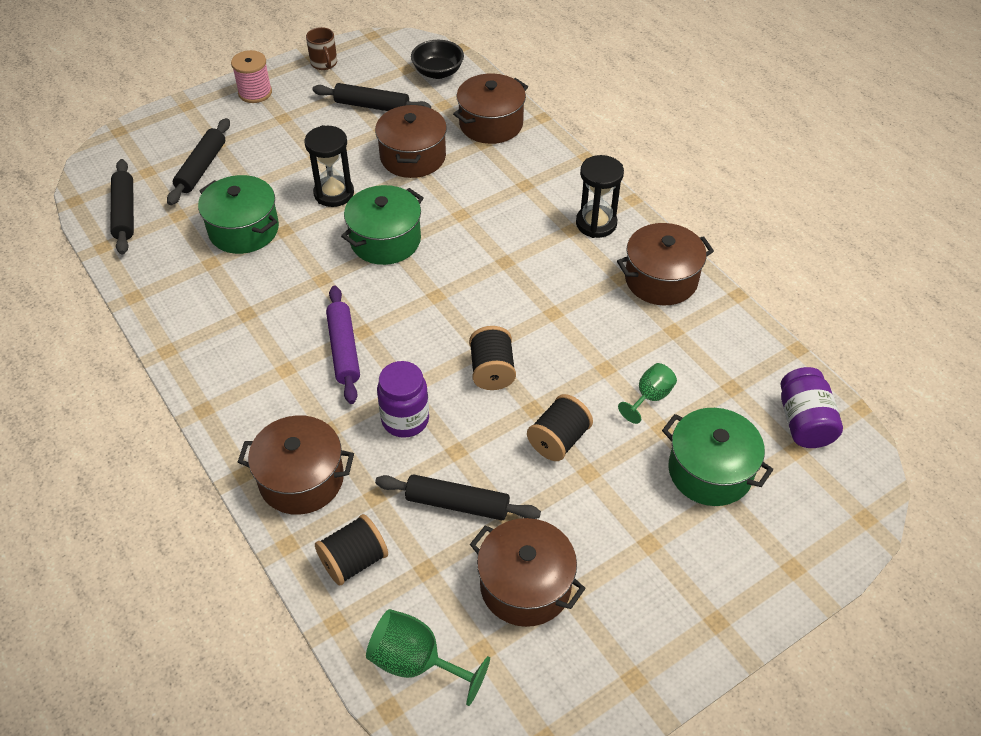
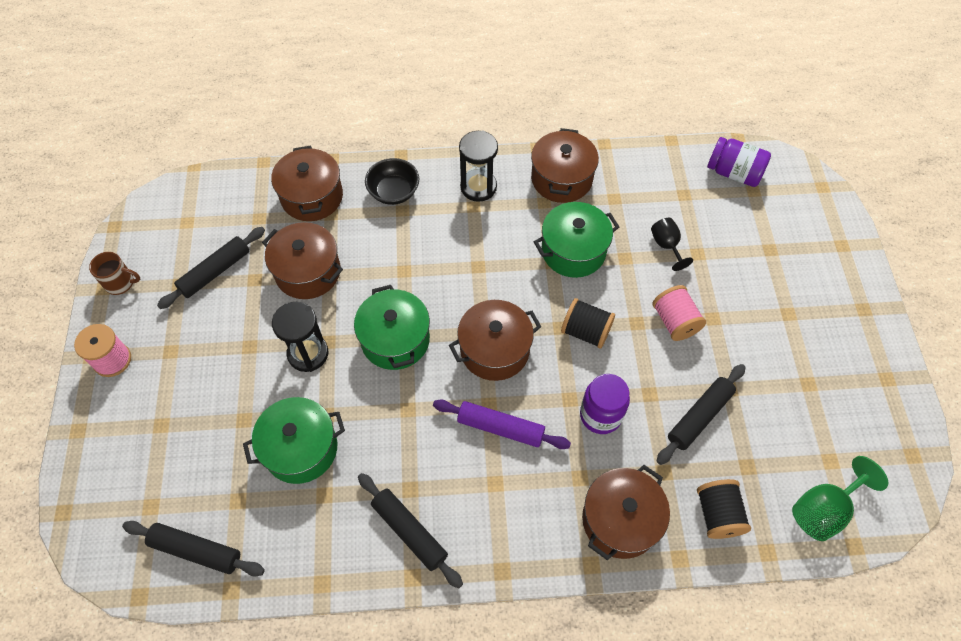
camera: 60 degrees left, 10 degrees up
black rolling pin [167,118,230,205] -> black rolling pin moved to [358,473,463,588]
black bowl [411,40,464,79] -> black bowl moved to [365,158,419,205]
brown pot [470,518,586,627] -> brown pot moved to [449,300,541,381]
black spool [527,394,593,461] -> pink spool [652,285,706,341]
green goblet [618,363,677,424] -> black goblet [651,218,693,271]
green pot [662,408,773,506] -> green pot moved to [534,202,619,278]

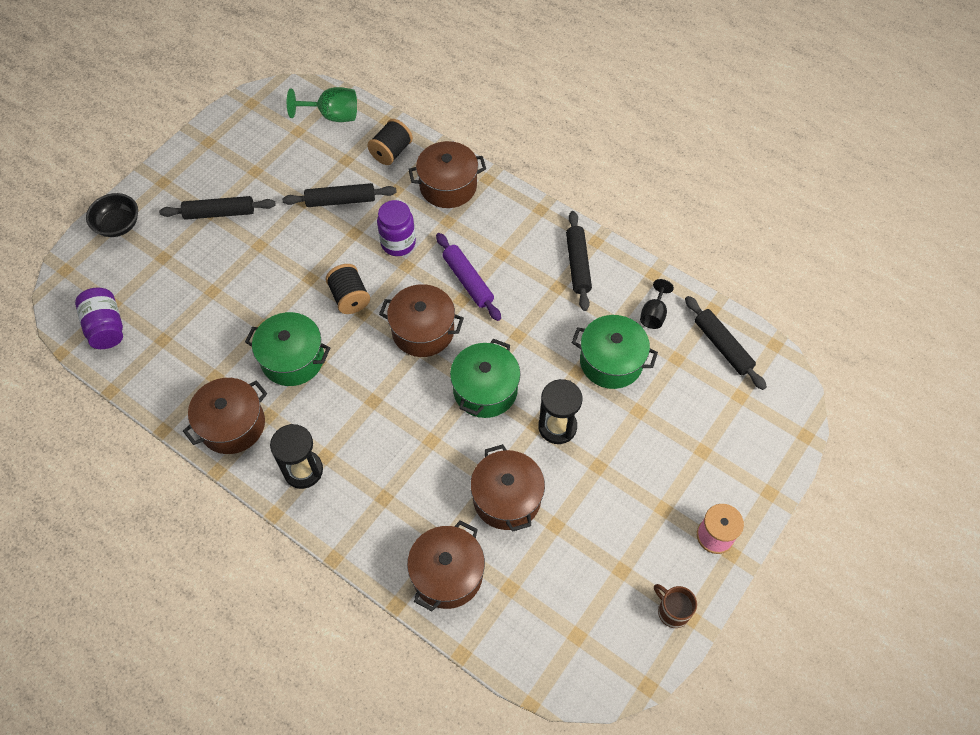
camera: 140 degrees left, 0 degrees up
black rolling pin [157,227,265,309] -> black rolling pin moved to [159,196,276,220]
black bowl [365,158,419,205] -> black bowl moved to [86,193,138,237]
black goblet [651,218,693,271] -> black goblet moved to [640,279,674,329]
pink spool [652,285,706,341] -> none

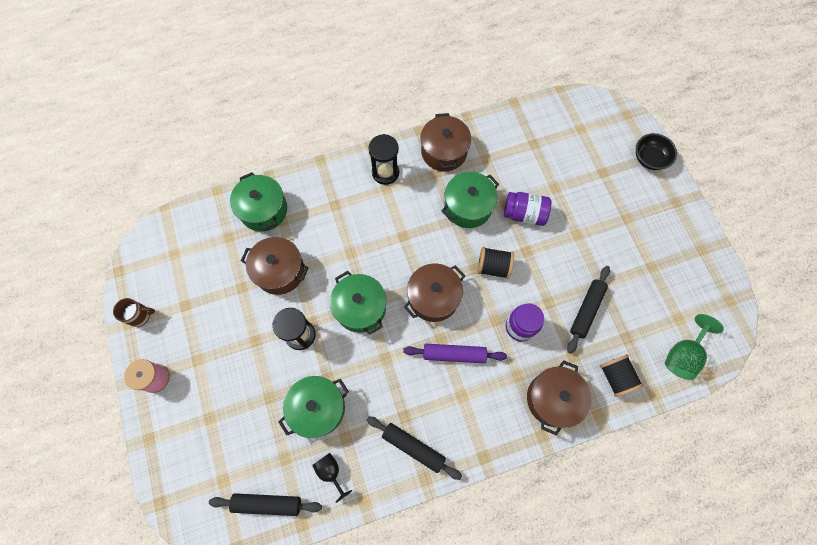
camera: 125 degrees right, 10 degrees up
purple jar [75,287,123,349] -> purple jar moved to [504,192,551,226]
black rolling pin [159,196,276,220] -> none
brown pot [407,520,485,611] -> green pot [230,172,287,232]

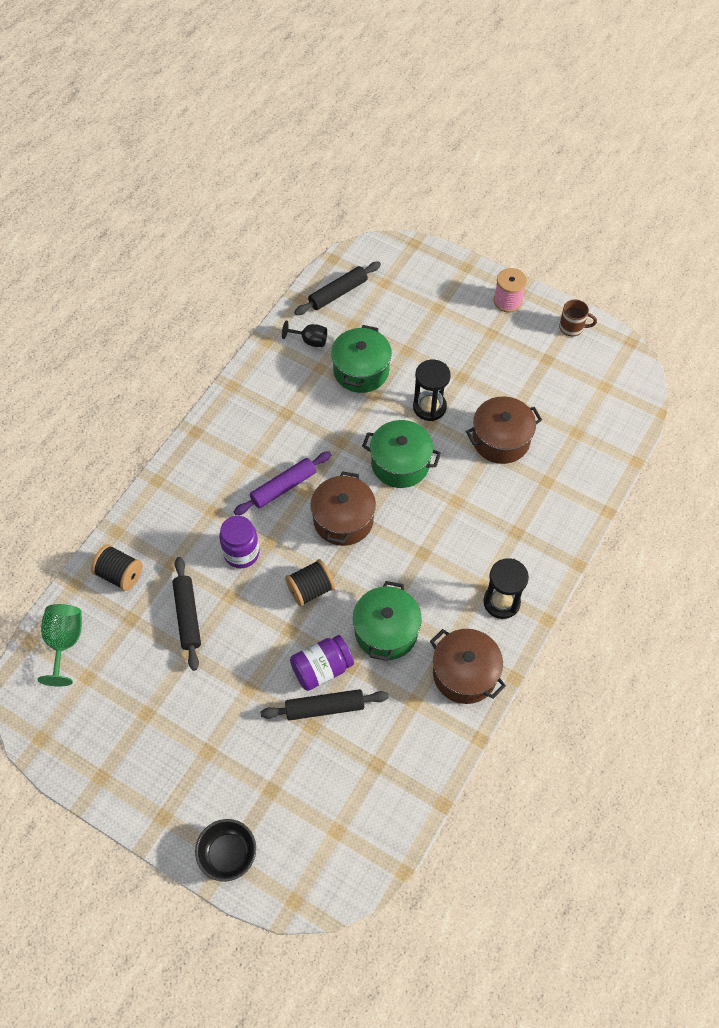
camera: 140 degrees right, 10 degrees down
brown mug [113,298,155,327] -> brown mug turned 120 degrees counterclockwise [559,299,597,336]
green pot [230,172,287,232] -> none
black rolling pin [367,416,462,480] -> black rolling pin moved to [261,689,389,720]
brown pot [527,360,592,436] -> none

